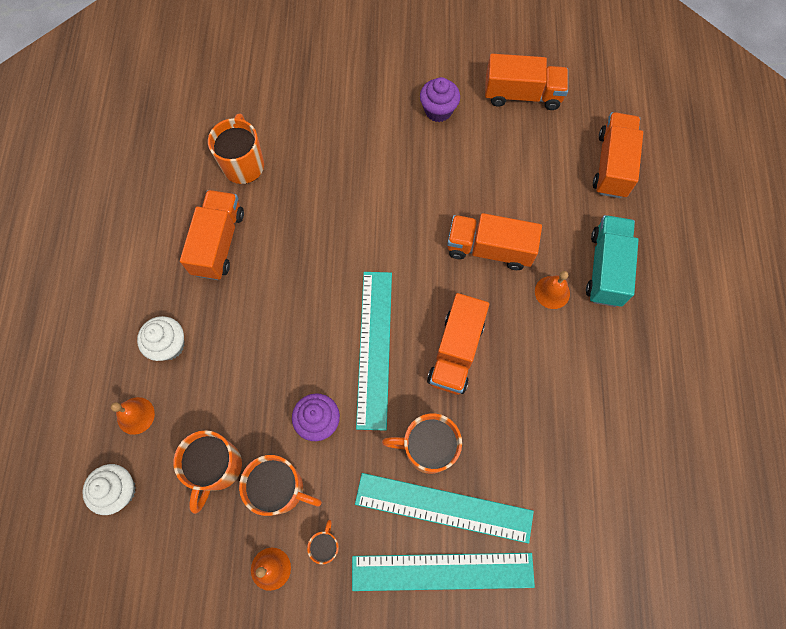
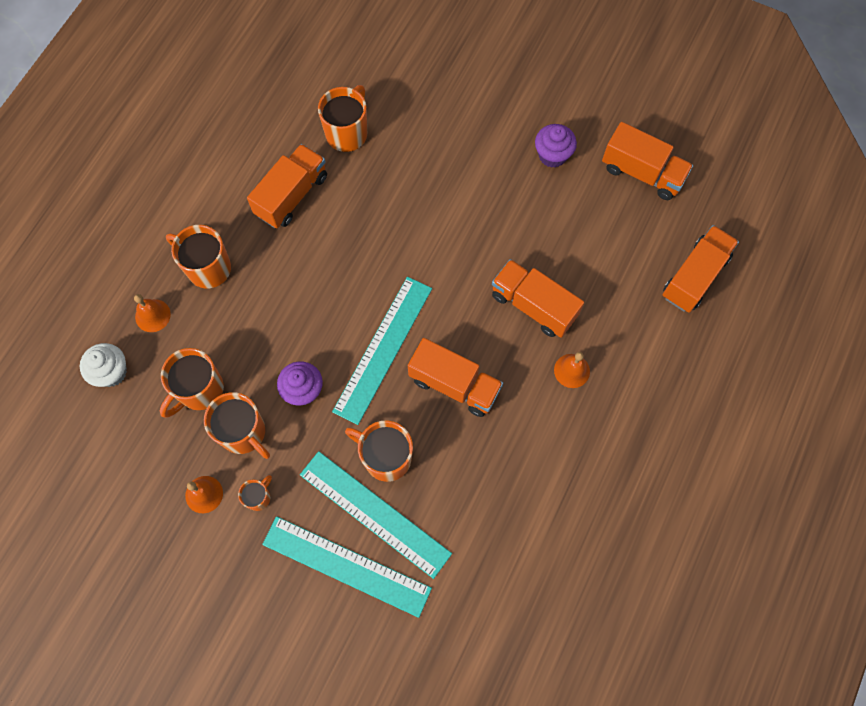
camera: 25 degrees right, 0 degrees up
white cupcake [137,316,185,361] -> orange mug [166,225,231,288]
orange truck [427,293,489,395] -> orange truck turned 105 degrees counterclockwise [408,338,503,417]
turquoise truck [586,215,638,307] -> none

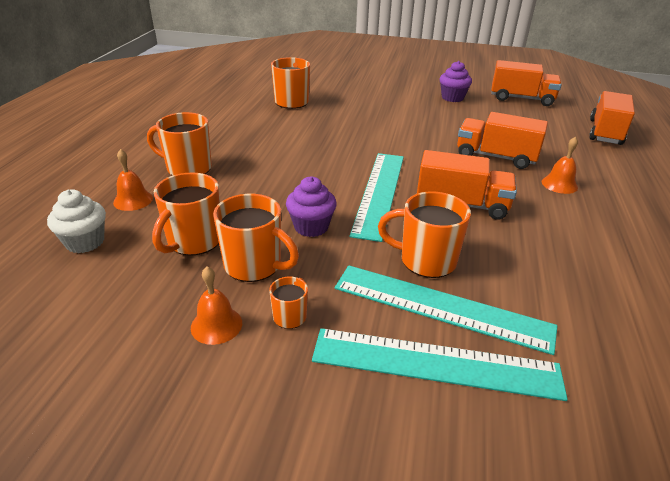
camera: 15 degrees left, 35 degrees down
orange truck [247,144,327,228] -> none

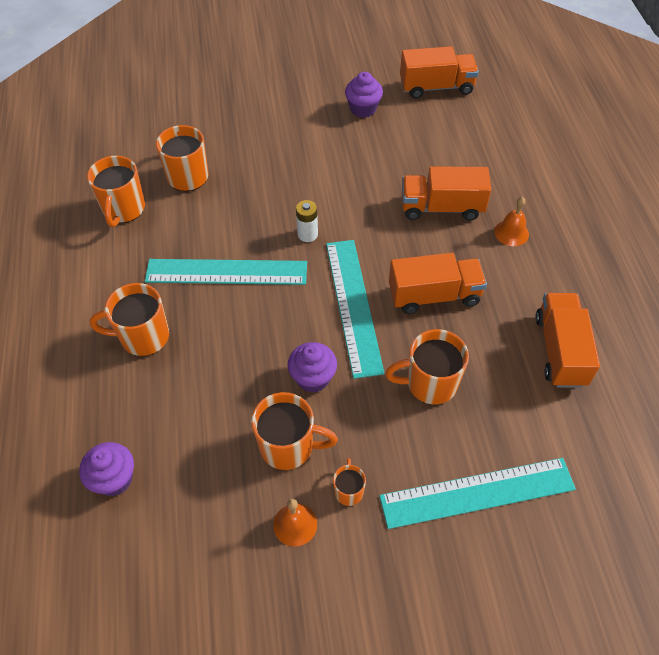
camera: 20 degrees left, 20 degrees up
white cupcake [47,189,106,253] -> purple cupcake [79,442,134,496]
orange bell [113,149,153,211] -> none
orange mug [152,172,220,256] -> orange mug moved to [87,156,145,227]
turquoise ruler [335,266,557,355] -> turquoise ruler moved to [145,259,307,285]
orange truck [589,91,635,145] -> orange truck moved to [535,293,600,388]
none -> white battery [296,200,318,242]

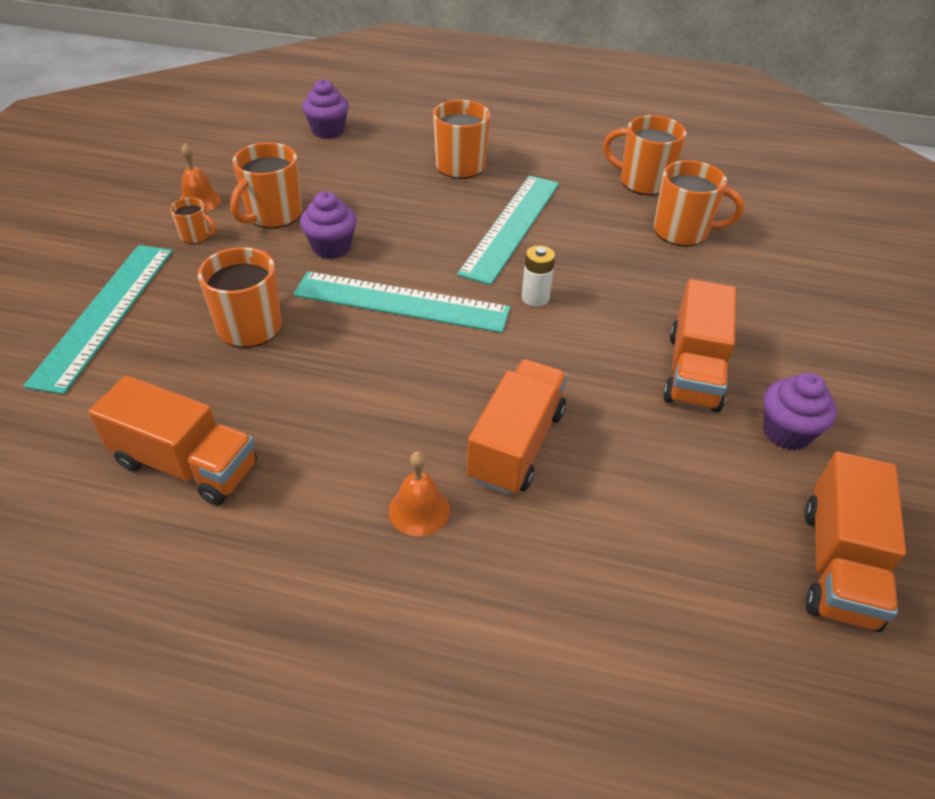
camera: 110 degrees right, 10 degrees down
orange truck [389,253,487,314] -> orange truck moved to [663,279,736,412]

